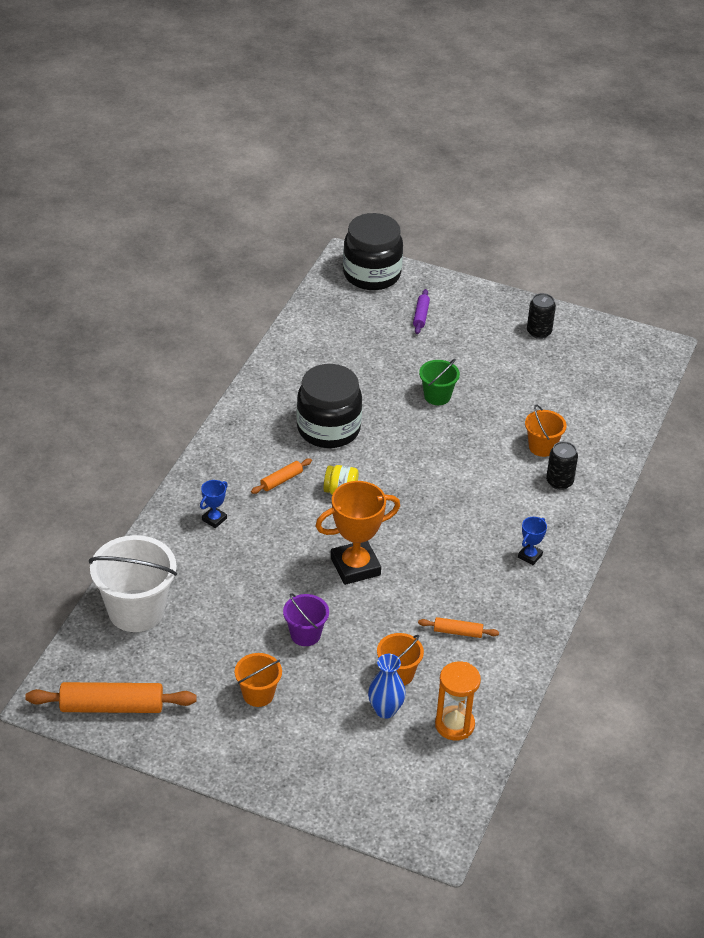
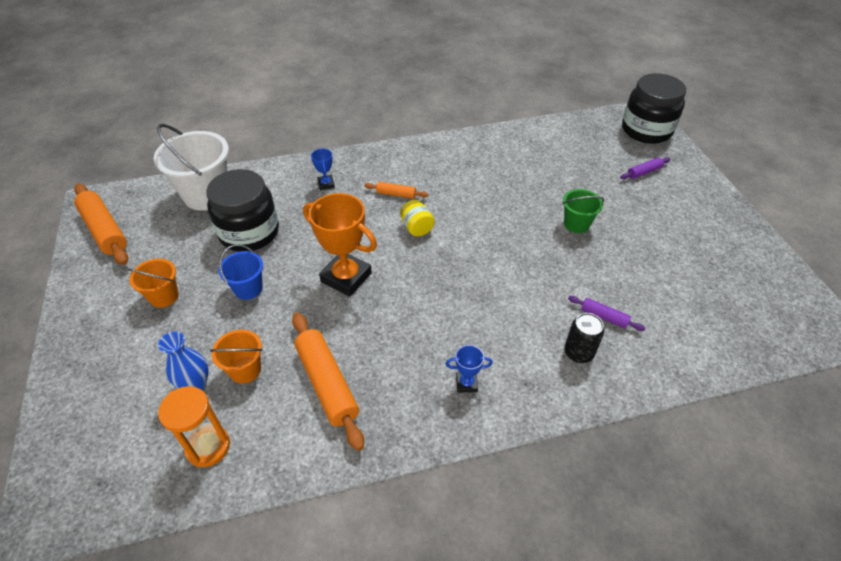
camera: 55 degrees right, 5 degrees up
blue trophy [200,480,228,528] -> blue trophy turned 75 degrees clockwise [311,149,335,190]
purple bucket [283,593,329,646] -> blue bucket [218,244,263,300]
black jar [296,364,362,448] -> black jar moved to [206,169,279,252]
orange rolling pin [418,617,499,638] -> orange rolling pin [292,312,364,451], size x1.99
orange bucket [525,404,567,457] -> purple rolling pin [568,296,645,331]
black can [527,293,556,339] -> none

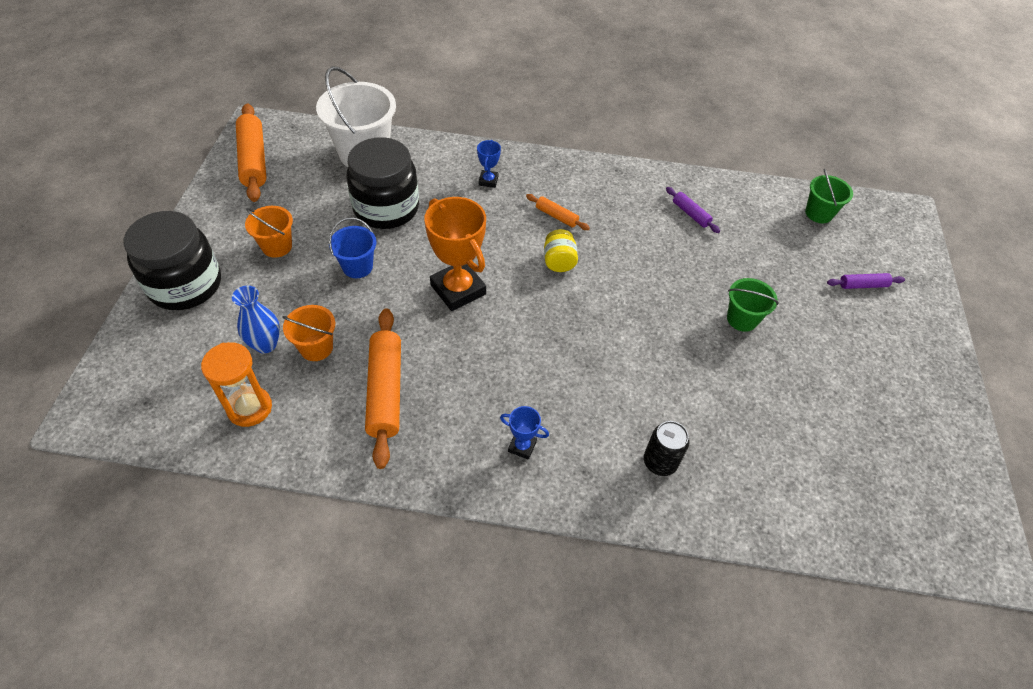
camera: 20 degrees right, 5 degrees up
purple rolling pin [568,296,645,331] -> purple rolling pin moved to [666,187,720,233]
black jar [622,73,686,144] -> black jar moved to [123,211,221,310]
none -> green bucket [805,169,853,223]

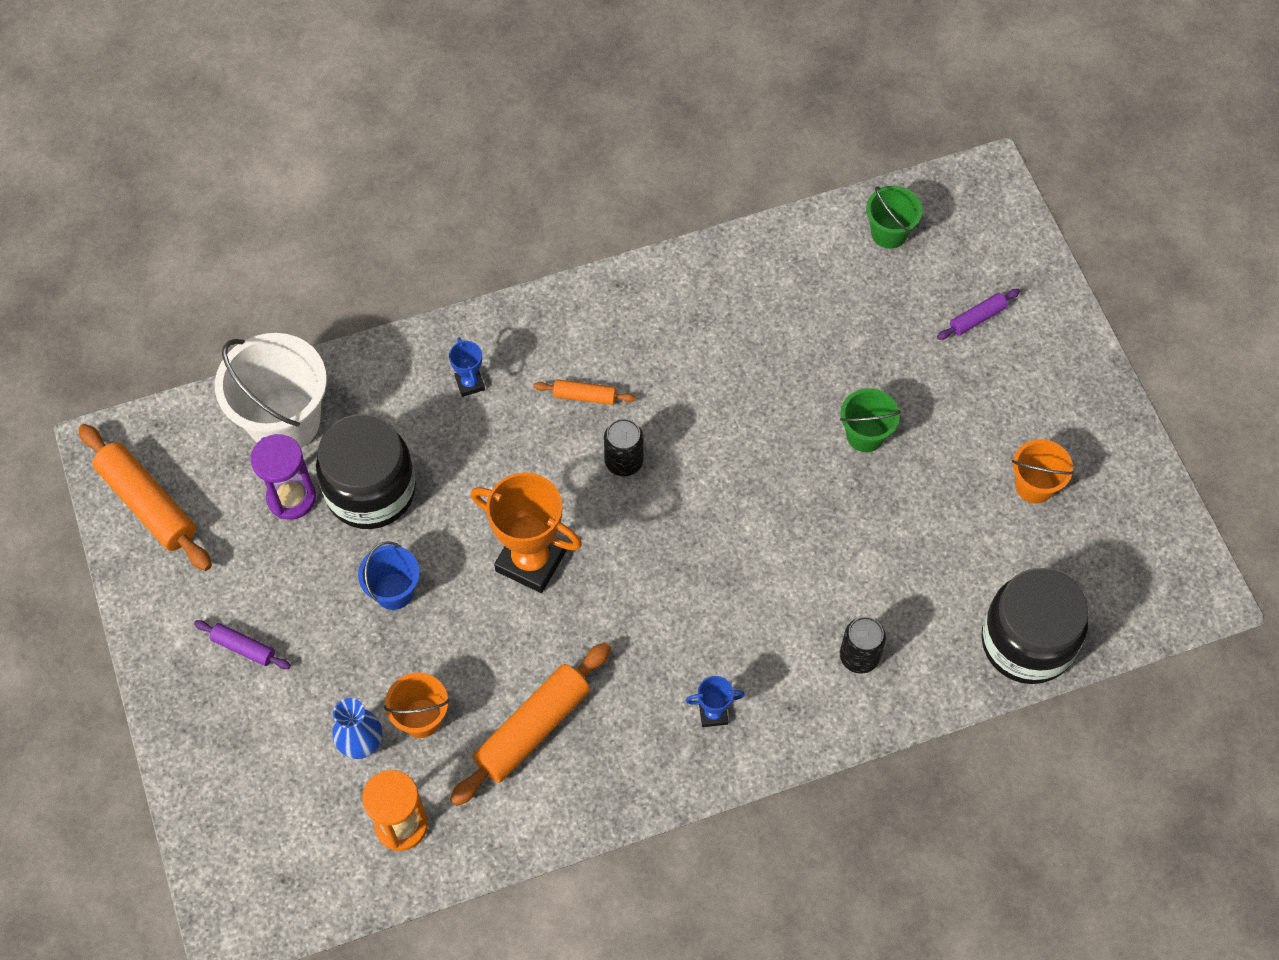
camera: 25 degrees left, 10 degrees up
black jar [123,211,221,310] -> black jar moved to [981,568,1088,684]
orange bucket [245,206,293,258] -> orange bucket moved to [1012,439,1074,504]
orange rolling pin [365,308,401,469] -> orange rolling pin turned 75 degrees clockwise [450,642,611,806]
yellow jar [544,229,578,272] -> black can [604,418,643,476]
purple rolling pin [666,187,720,233] -> purple rolling pin moved to [194,620,291,669]
none -> purple hourglass [250,434,316,520]

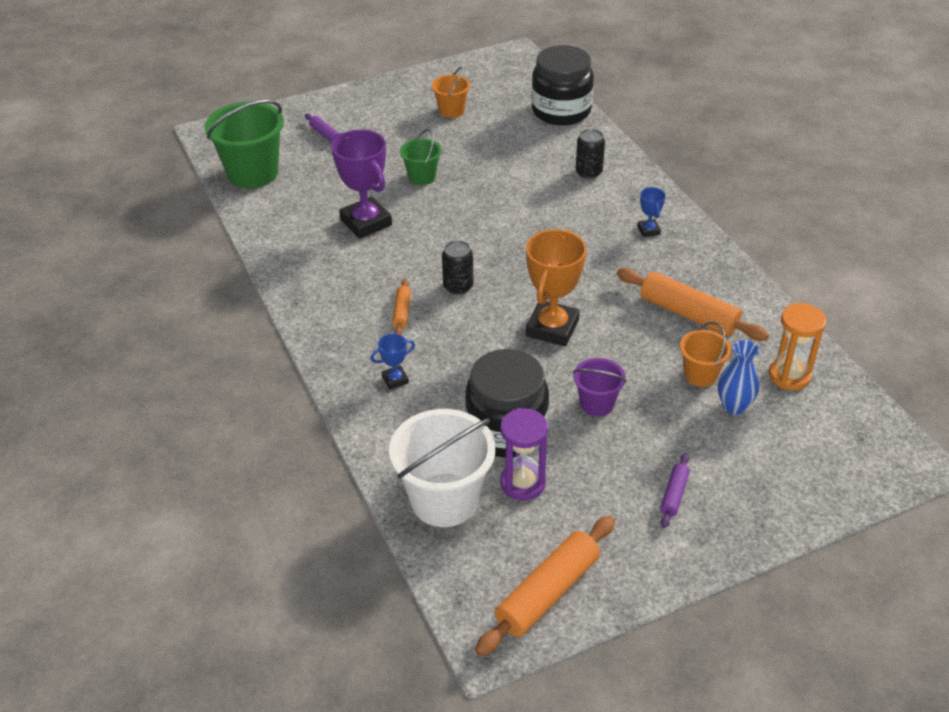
camera: 95 degrees left, 20 degrees down
blue bucket [358,541,420,610] -> purple bucket [573,358,626,416]
green bucket [866,186,922,249] -> green bucket [205,100,284,188], size x1.86
none -> purple trophy [331,130,392,239]

